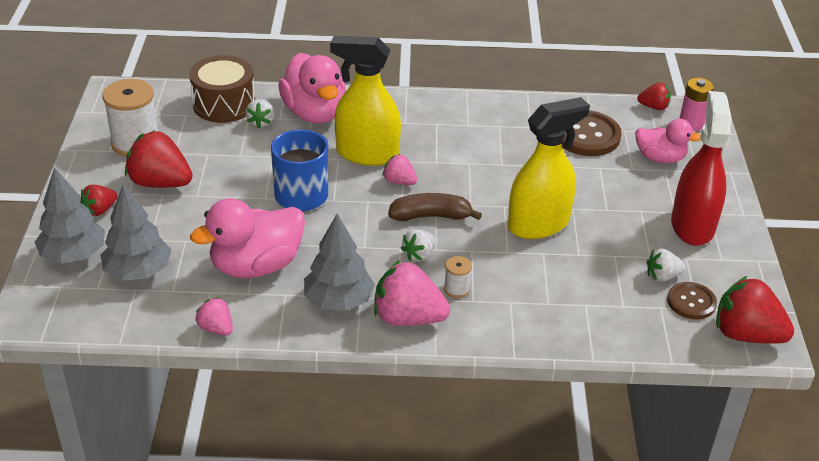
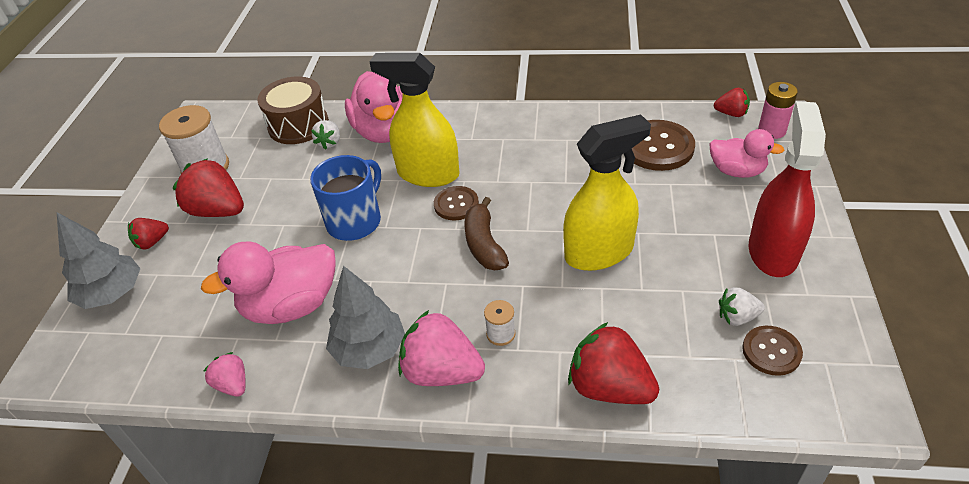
camera: 10 degrees right, 5 degrees up
grey tree [100,184,171,280] -> none
pink strawberry [383,154,417,185] -> brown button [434,186,479,220]
brown banana [388,193,482,221] -> brown banana turned 105 degrees counterclockwise [464,197,509,271]
white strawberry [401,229,435,262] -> none
red strawberry [716,276,794,344] -> red strawberry moved to [568,322,659,404]

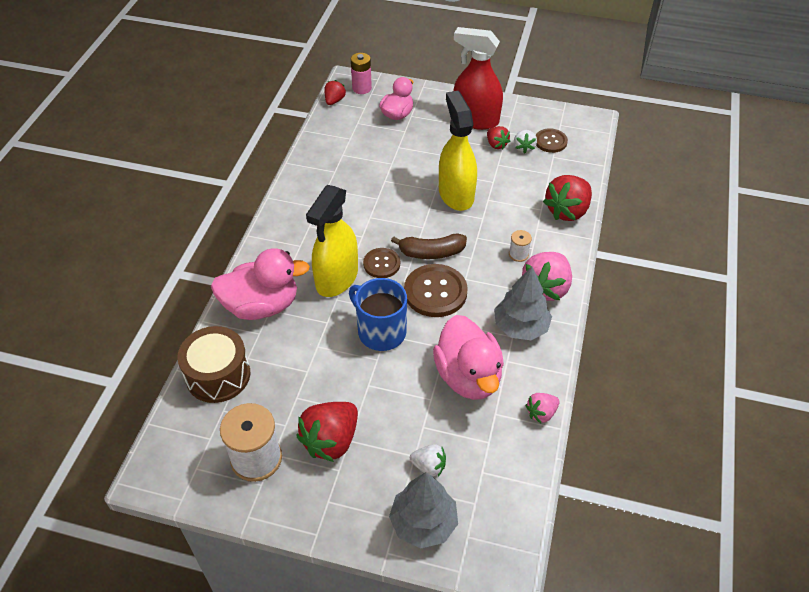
camera: 85 degrees left, 5 degrees up
red strawberry [128,218,169,249] -> red strawberry moved to [487,126,510,149]
white strawberry [311,120,340,150] -> white strawberry moved to [410,444,446,477]
brown button [632,120,695,171] -> brown button moved to [404,264,468,317]

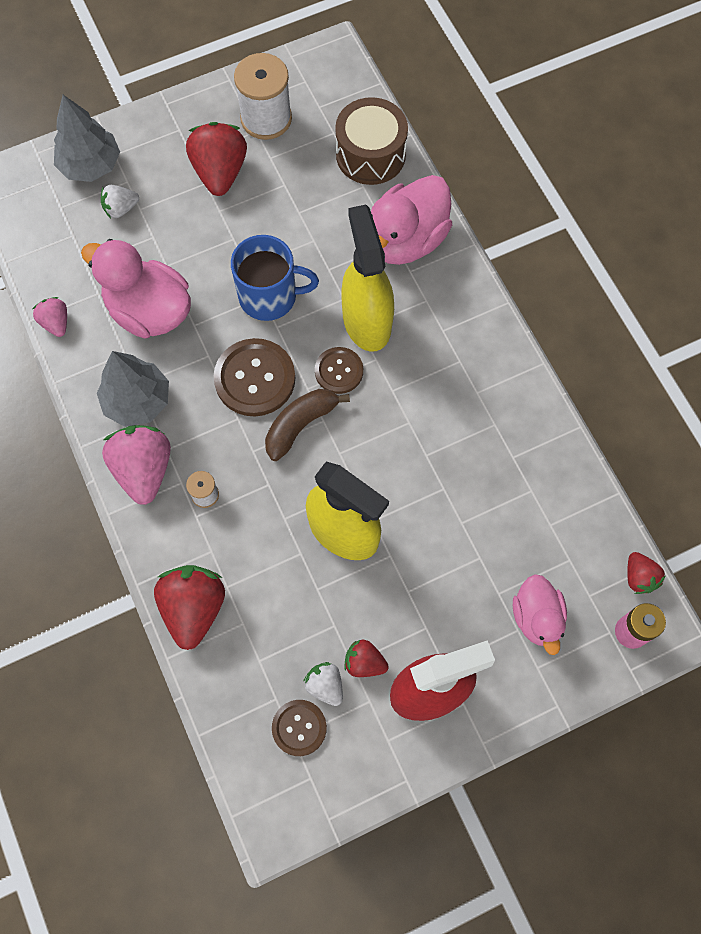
camera: 140 degrees right, 20 degrees up
pink strawberry [525,393,559,423] -> pink strawberry turned 45 degrees counterclockwise [32,297,67,337]

